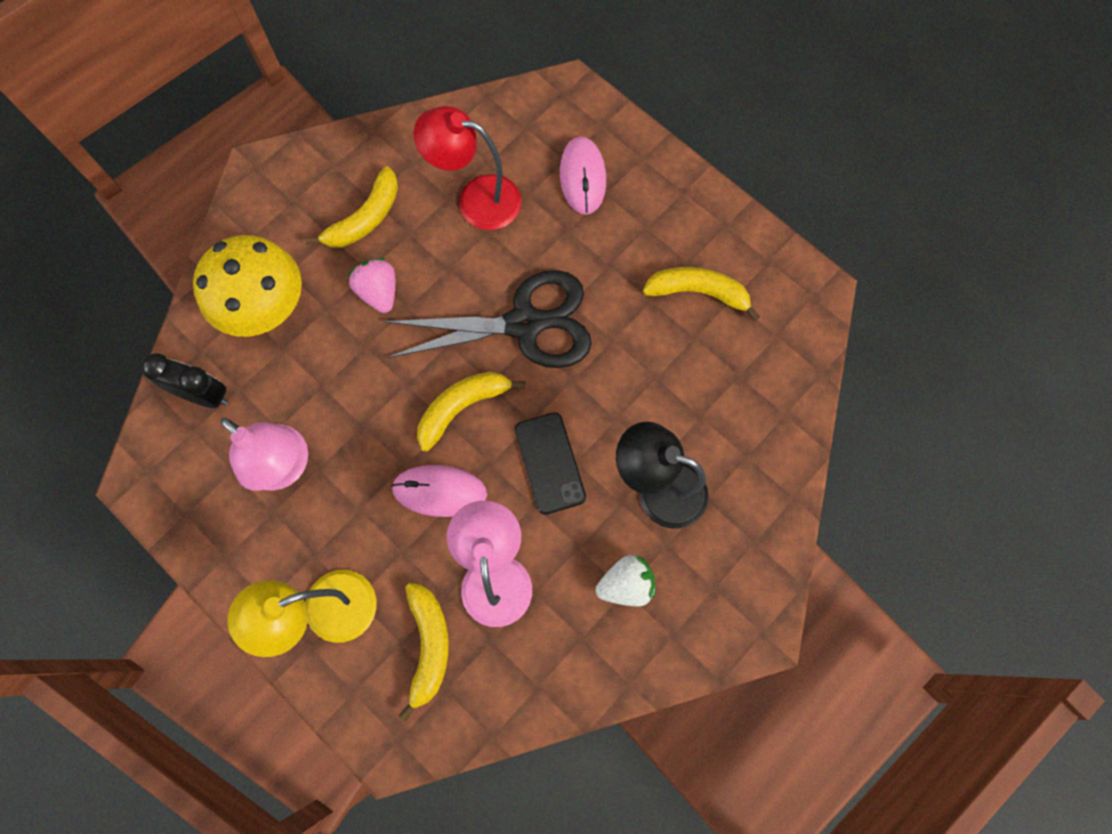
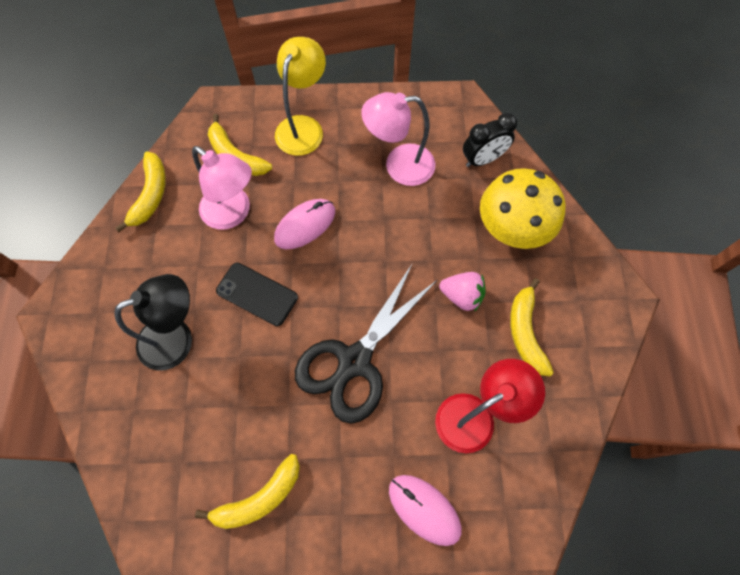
camera: 135 degrees right, 5 degrees down
yellow banana [417,372,525,452] -> yellow banana moved to [115,152,166,232]
white strawberry [595,555,655,607] -> none

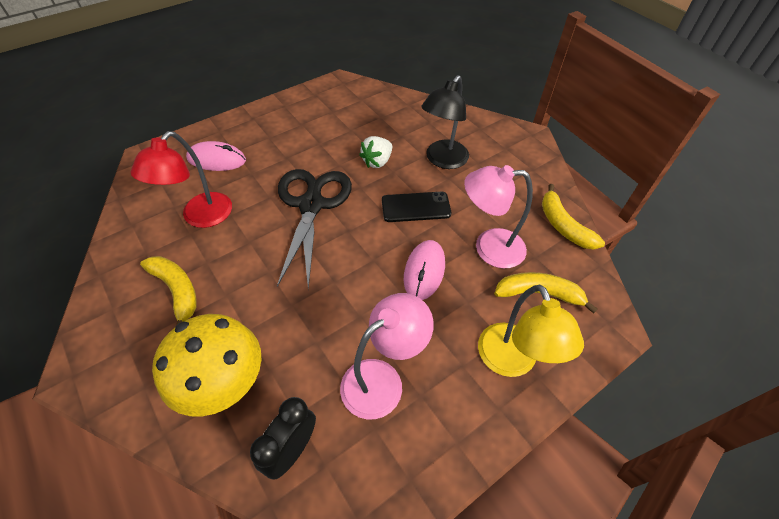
camera: 145 degrees right, 15 degrees down
yellow banana [195,454,300,529] -> none
pink strawberry [439,272,485,312] -> none
none -> white strawberry [359,136,392,168]

